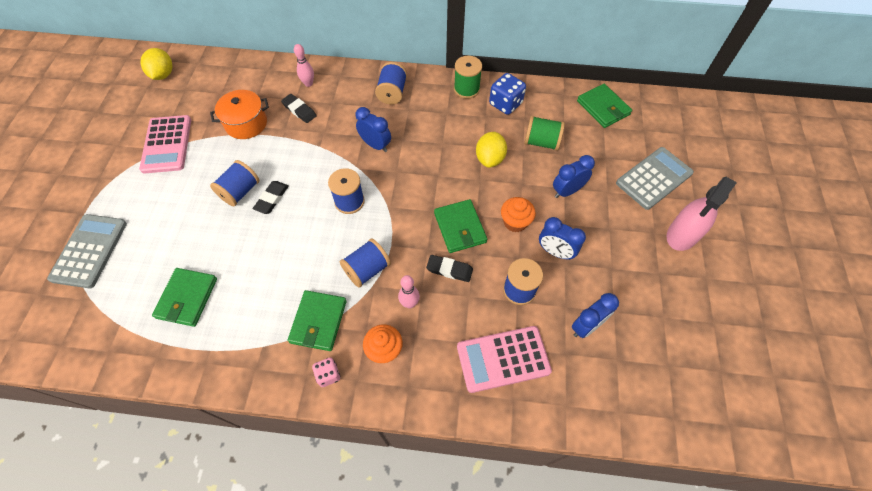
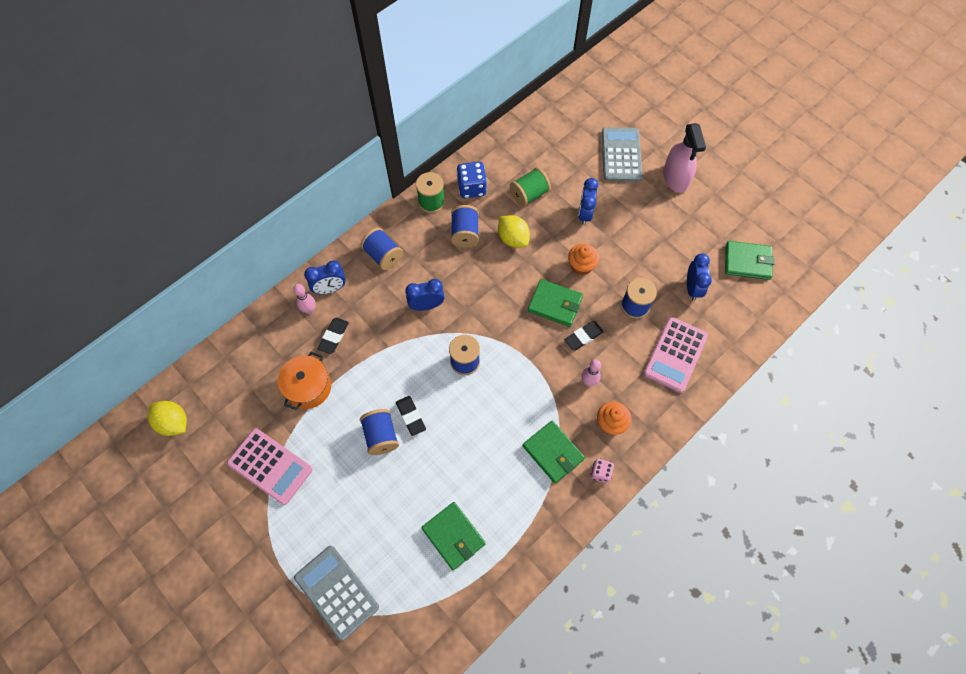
camera: 50 degrees left, 5 degrees up
black eraser [281,94,316,123] -> black eraser turned 60 degrees counterclockwise [318,318,349,354]
blue spool [340,239,391,288] -> blue spool moved to [451,205,479,247]
blue clock [539,217,586,260] -> blue clock moved to [304,261,346,294]
green wallet [577,84,632,128] -> green wallet moved to [725,241,775,280]

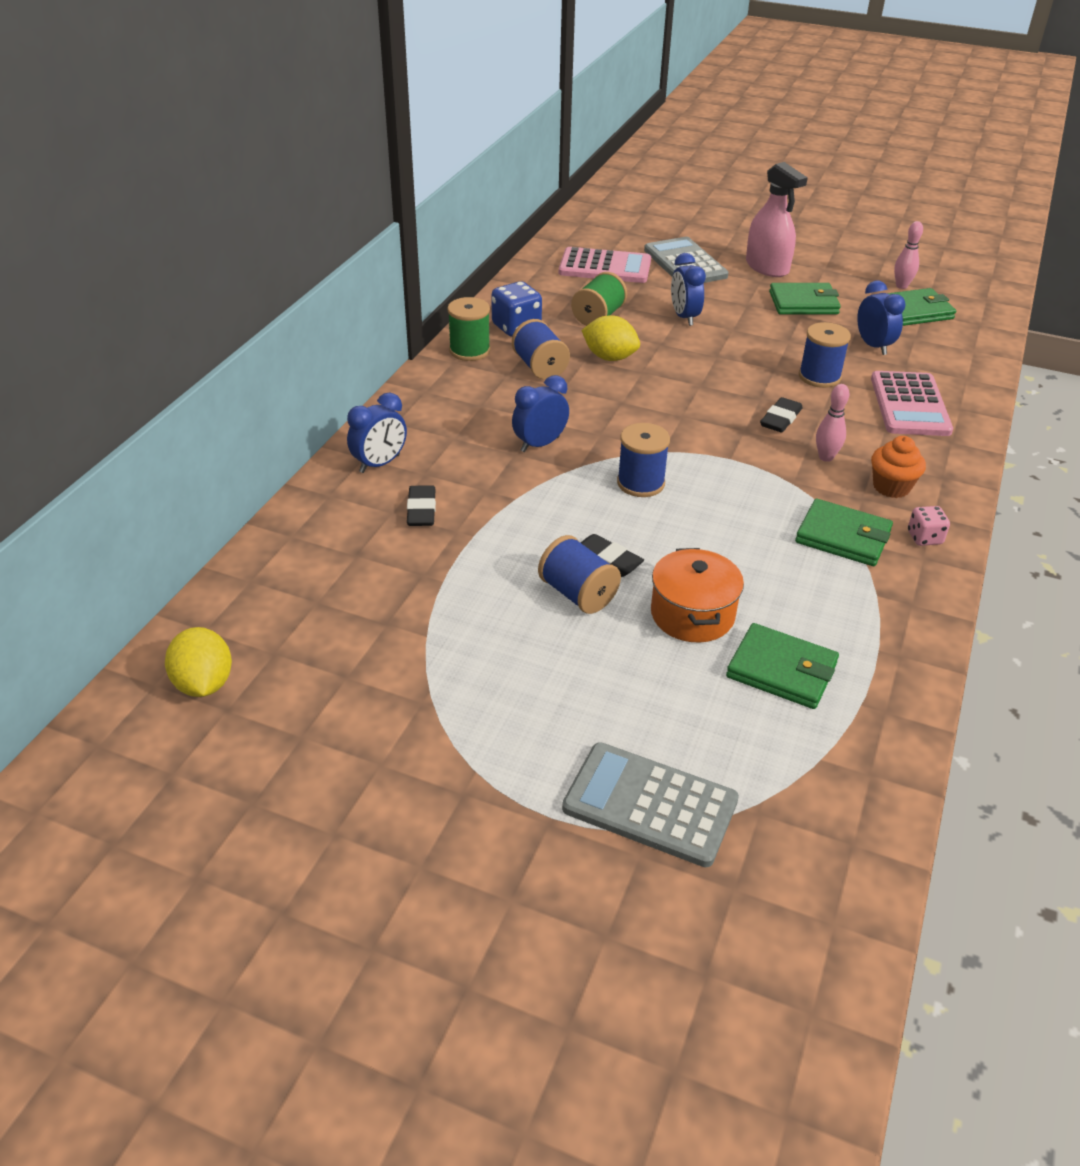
camera: 25 degrees left, 25 degrees down
yellow lemon [148,401,187,436] -> yellow lemon turned 60 degrees clockwise [165,627,232,697]
pink calculator [227,428,313,505] -> pink calculator moved to [559,247,651,283]
orange pot [278,352,331,410] -> orange pot moved to [651,548,744,642]
pink bowling pin [294,284,316,314] -> pink bowling pin moved to [894,221,923,289]
blue spool [360,228,403,270] -> none
green wallet [528,279,583,327] -> green wallet moved to [769,283,841,314]
orange cupcake [568,244,599,275] -> none

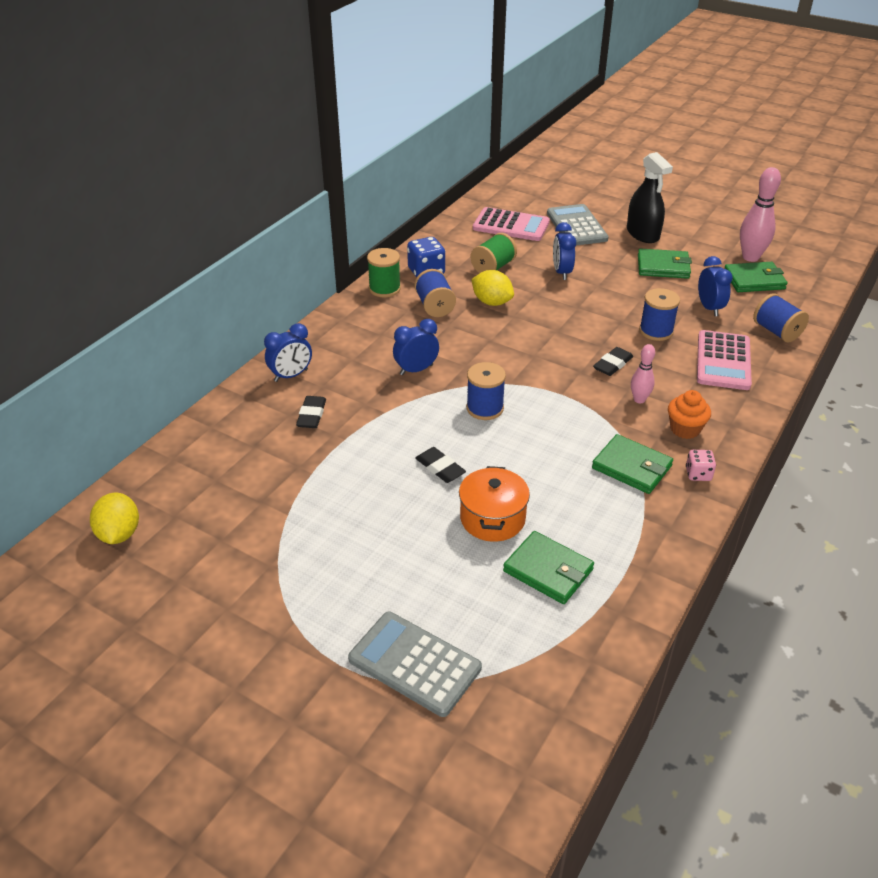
camera: 10 degrees right, 0 degrees up
blue spool [538,535,621,614] -> blue spool moved to [753,293,809,343]
pink spray bottle [746,162,808,277] -> black spray bottle [627,152,673,243]
pink bowling pin [894,221,923,289] -> pink bowling pin [740,167,781,262], size x1.73

